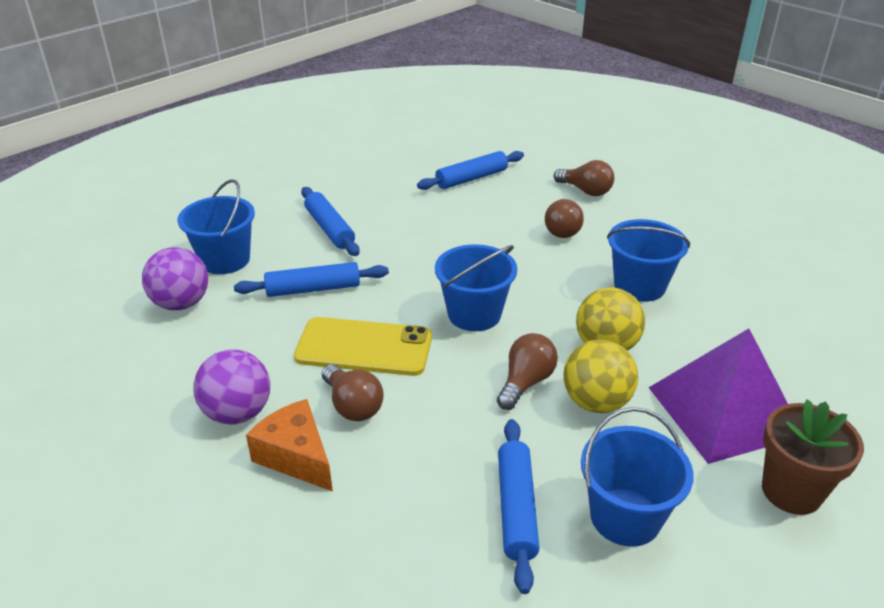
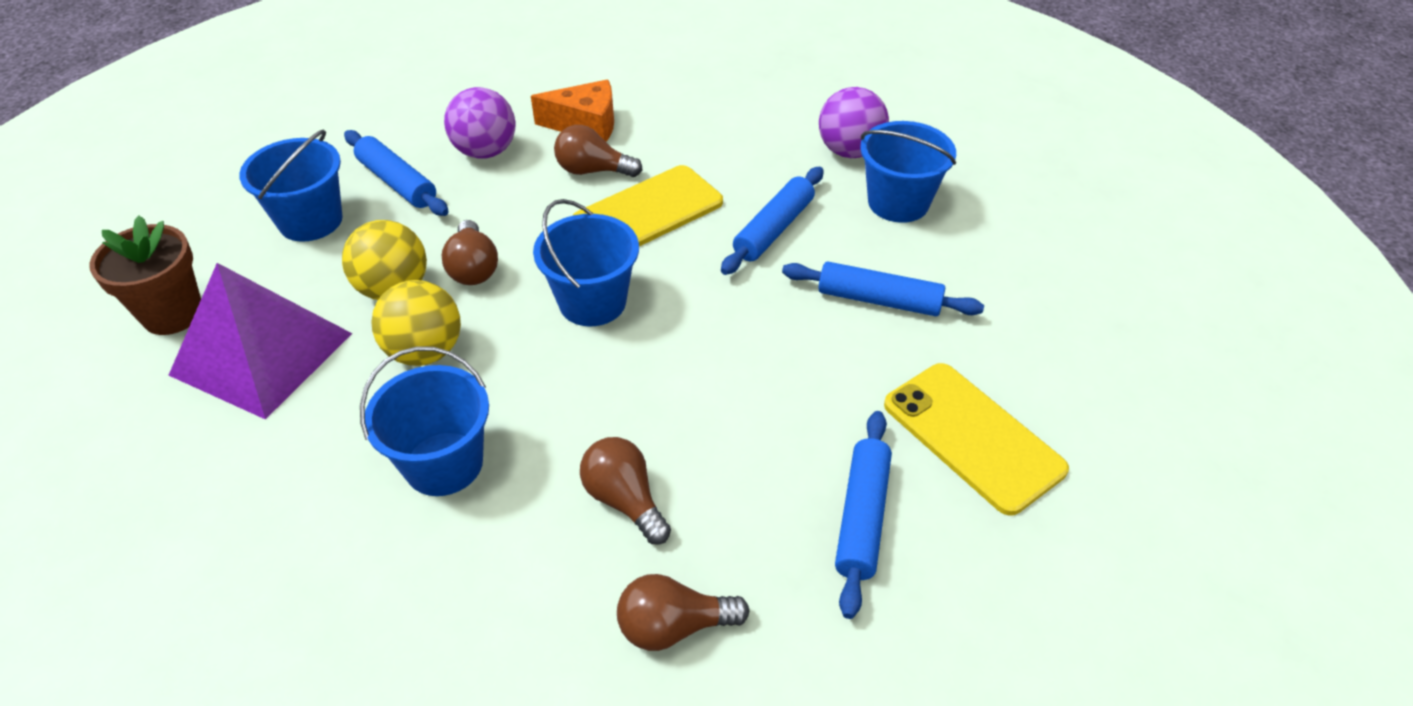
camera: 135 degrees right, 10 degrees up
purple ball [193,350,270,425] -> purple ball moved to [444,87,516,159]
none -> yellow phone [884,363,1069,516]

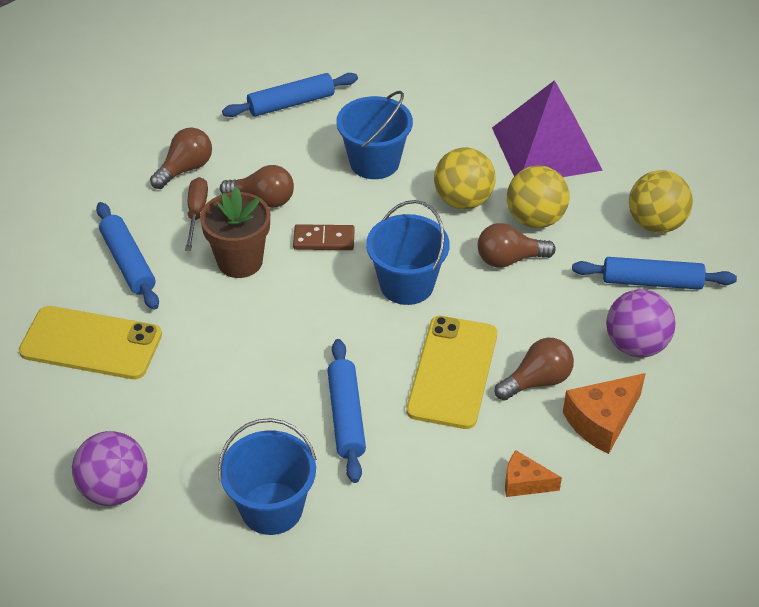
camera: 140 degrees right, 0 degrees up
brown flower pot [89,215,201,335] -> brown flower pot moved to [200,187,270,278]
blue bucket [239,129,343,242] -> yellow ball [629,170,693,233]
brown light bulb [442,220,498,285] -> brown light bulb turned 45 degrees counterclockwise [478,223,556,268]
blue rolling pin [782,262,984,316] -> blue rolling pin moved to [222,73,358,117]
purple ball [819,87,889,158] -> purple ball moved to [72,431,148,506]
none -> brown screwdriver [185,177,208,251]
none -> brown domino [293,224,355,250]
none -> orange cheese [505,450,562,497]

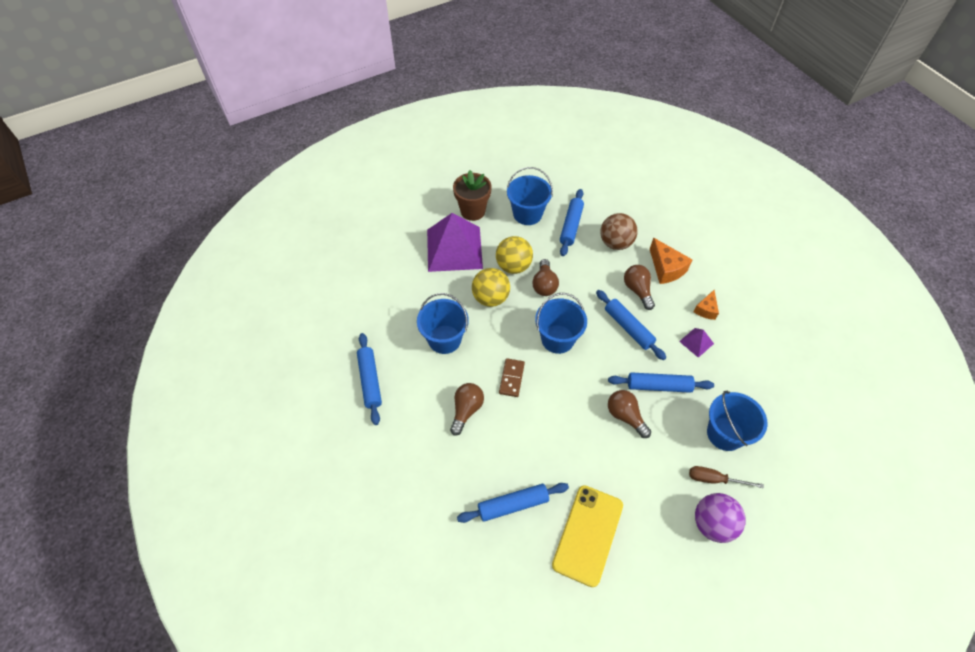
camera: 80 degrees left, 10 degrees up
brown light bulb [150,128,212,189] -> brown light bulb moved to [608,390,651,438]
brown screwdriver [185,177,208,251] -> brown screwdriver moved to [689,466,764,488]
brown flower pot [200,187,270,278] -> brown flower pot moved to [453,170,492,221]
yellow phone [406,316,497,429] -> blue rolling pin [596,290,666,360]
purple ball [606,289,676,358] -> brown ball [600,213,638,250]
yellow ball [629,170,693,233] -> blue bucket [507,167,553,225]
none -> purple pyramid [679,328,714,358]

